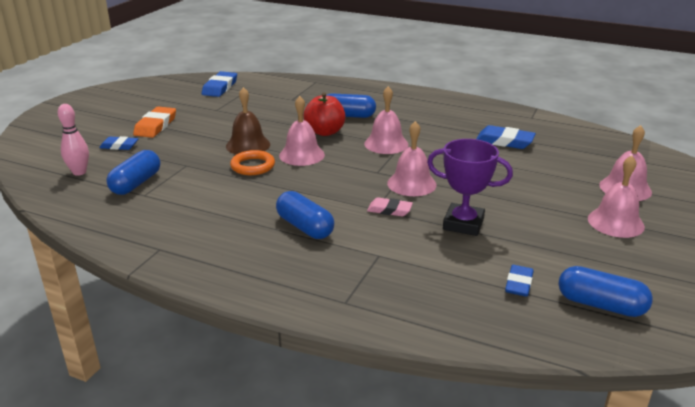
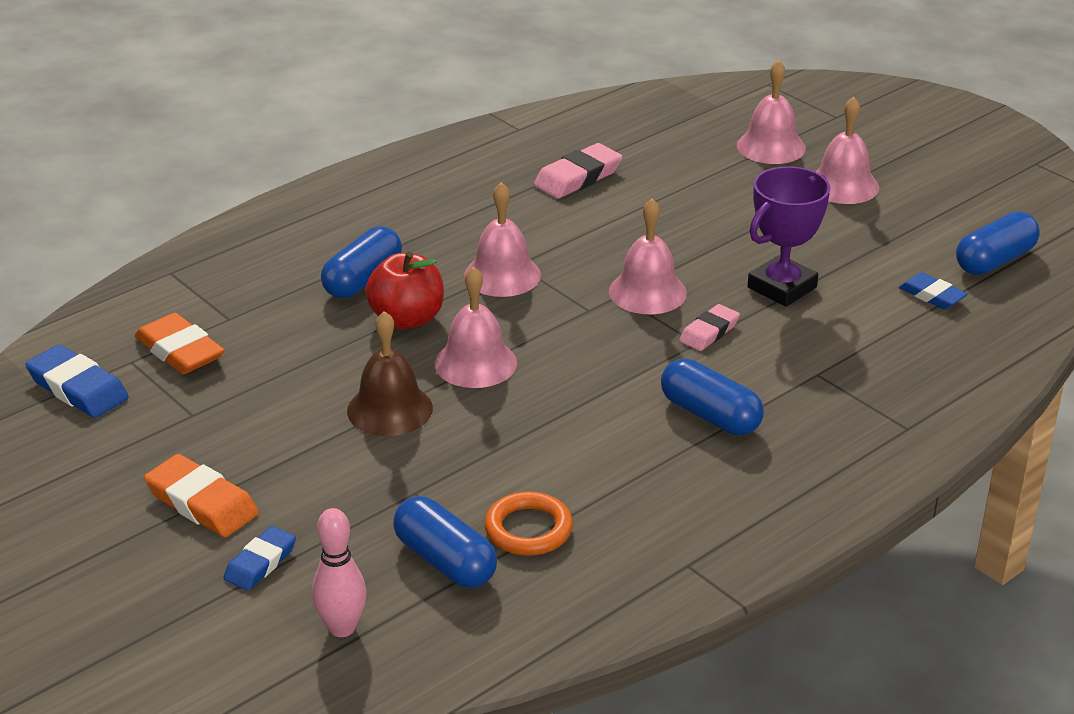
camera: 65 degrees left, 5 degrees up
orange ring [230,150,275,175] -> orange ring moved to [484,492,573,556]
blue capsule [276,191,334,239] -> blue capsule turned 60 degrees clockwise [661,359,764,435]
blue eraser [476,125,536,149] -> pink eraser [534,143,622,199]
none -> orange eraser [135,313,225,374]

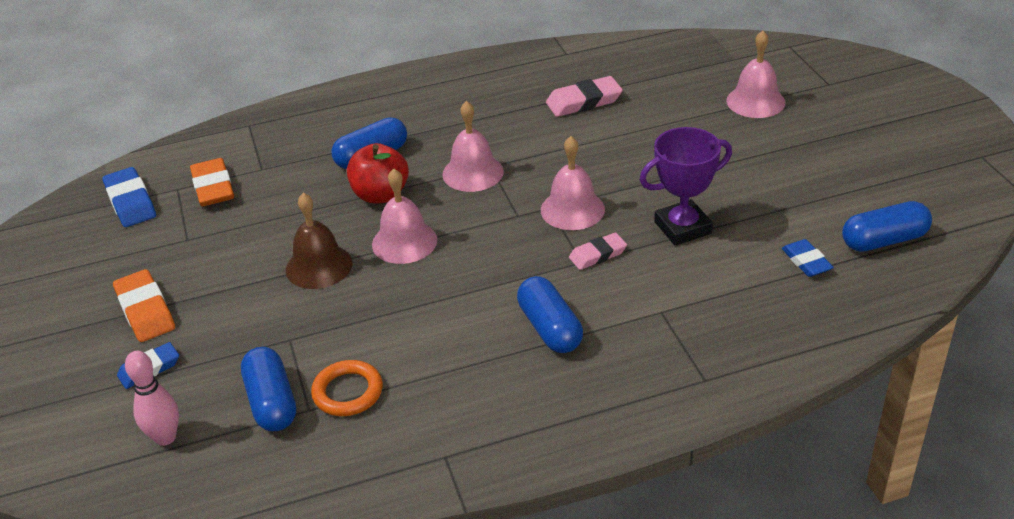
camera: 25 degrees right, 5 degrees up
pink bell [816,97,879,204] -> none

